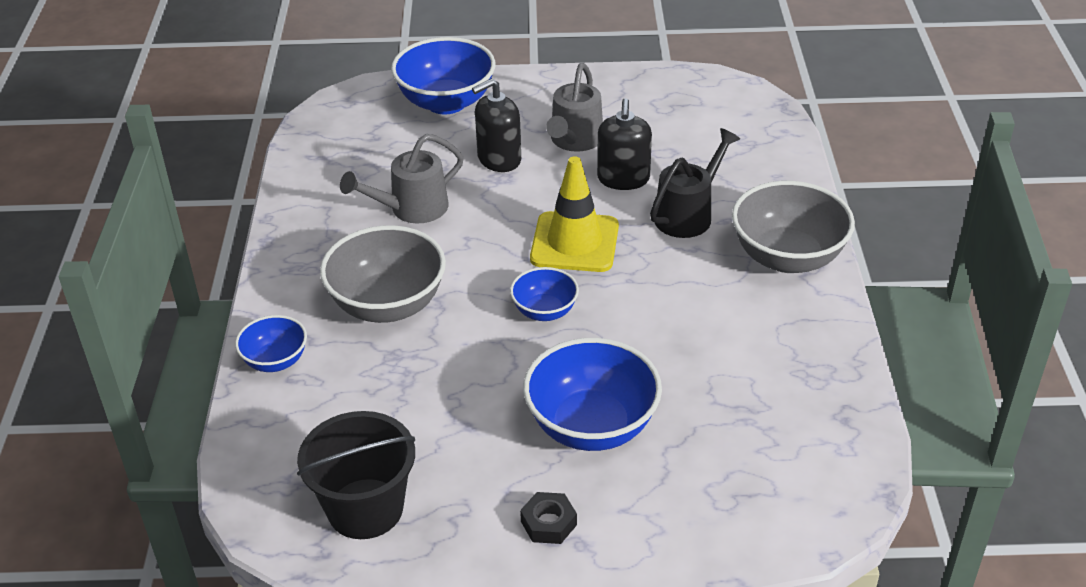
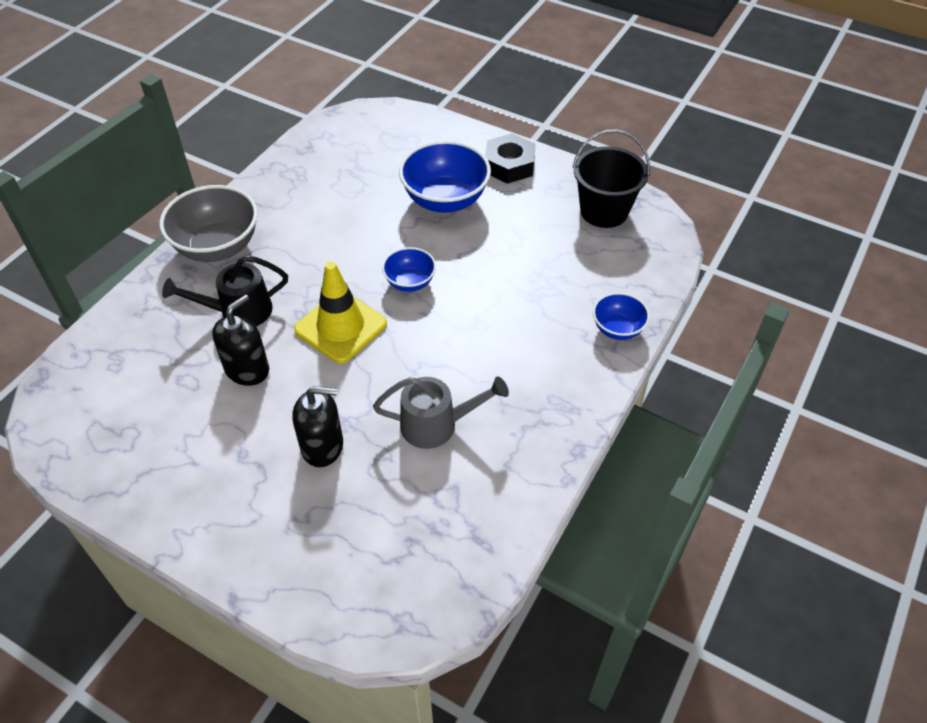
camera: 150 degrees left, 10 degrees up
grey bowl [320,225,446,323] -> none
blue bowl [391,37,495,114] -> none
black nut [520,492,577,544] -> black nut [485,133,535,184], size x1.66
grey watering can [546,63,603,152] -> none

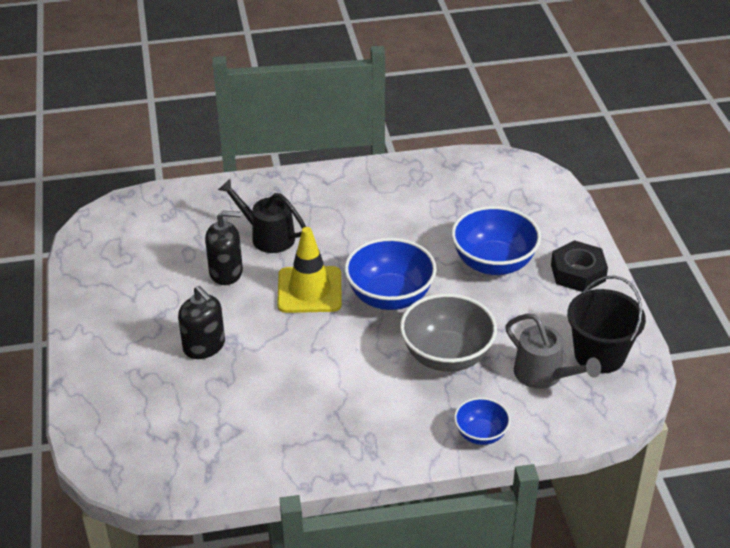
camera: 50 degrees right, 10 degrees down
grey bowl [160,185,258,262] -> grey bowl moved to [400,293,497,372]
grey watering can [373,376,509,449] -> grey watering can moved to [505,314,601,389]
blue bowl [382,247,436,292] -> blue bowl [344,238,437,310], size x1.81

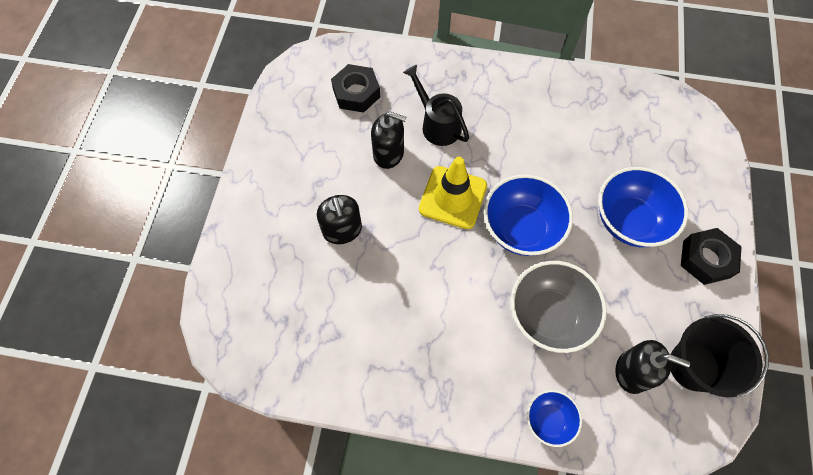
camera: 20 degrees right, 25 degrees up
grey watering can [505,314,601,389] -> black soap dispenser [615,340,690,394]
none -> black nut [331,64,380,113]

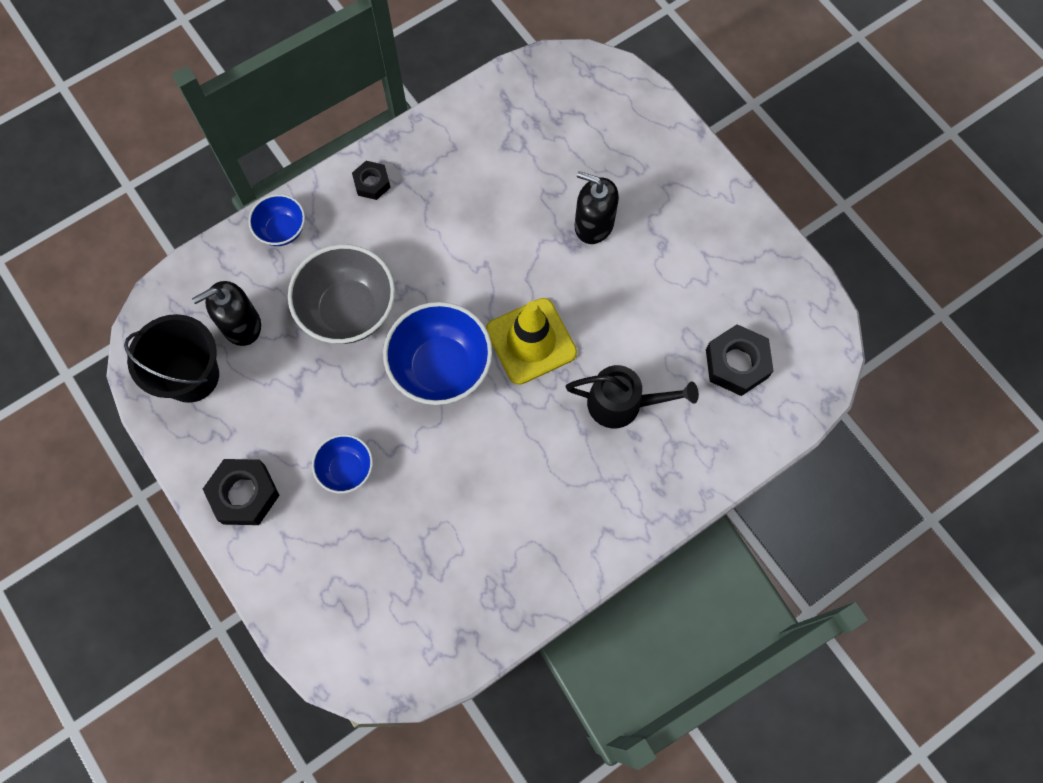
camera: 135 degrees right, 5 degrees up
black soap dispenser [371,111,406,169] -> none
blue bowl [598,167,688,247] -> blue bowl [312,434,373,493], size x0.55
none -> black nut [352,161,391,200]

